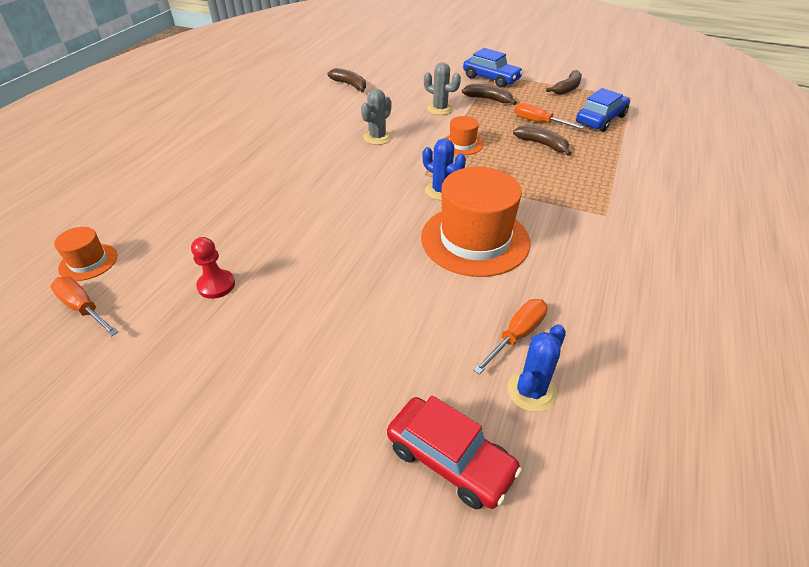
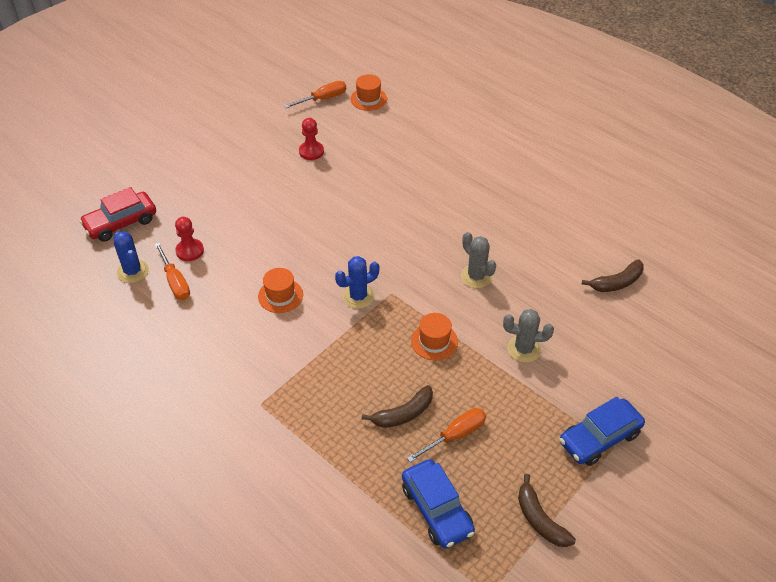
camera: 110 degrees right, 5 degrees up
orange hat [421,167,531,277] -> orange hat [258,268,303,313], size x0.48
grey cactus [424,62,461,115] -> grey cactus turned 45 degrees clockwise [503,309,554,363]
brown banana [462,84,517,105] -> none
none -> red pawn [175,217,204,261]

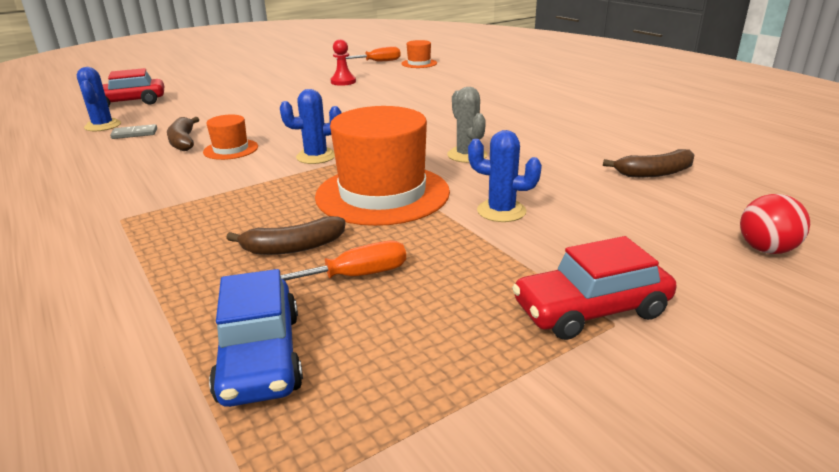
camera: 15 degrees right, 20 degrees down
orange screwdriver [155,243,190,300] -> grey domino [110,124,157,139]
red pawn [175,217,204,261] -> none
orange hat [411,313,458,360] -> orange hat [315,106,450,226], size x2.10
grey cactus [503,309,554,363] -> blue cactus [468,130,542,222]
brown banana [518,474,576,547] -> brown banana moved to [167,117,199,151]
blue car [559,397,645,466] -> red car [512,236,677,340]
none -> red ball [740,194,810,254]

